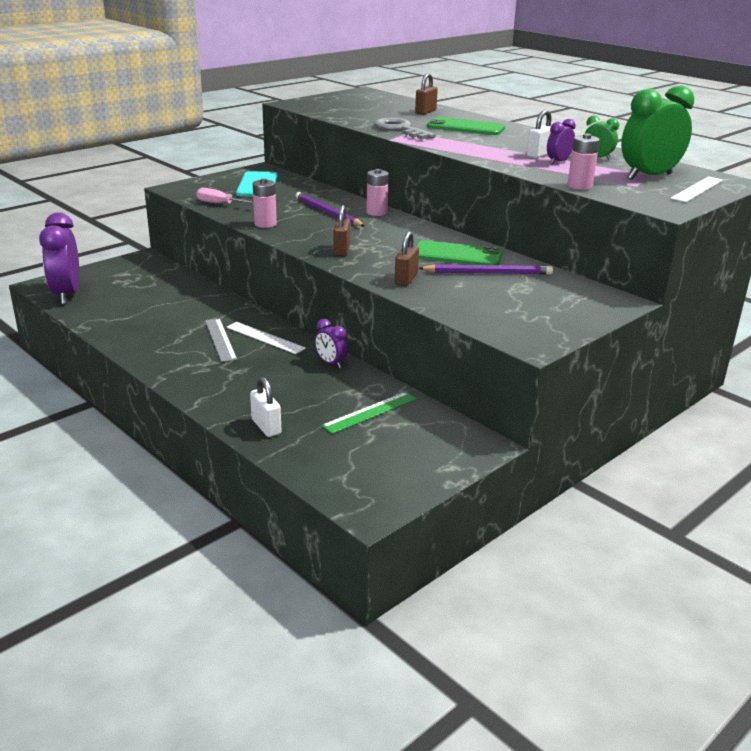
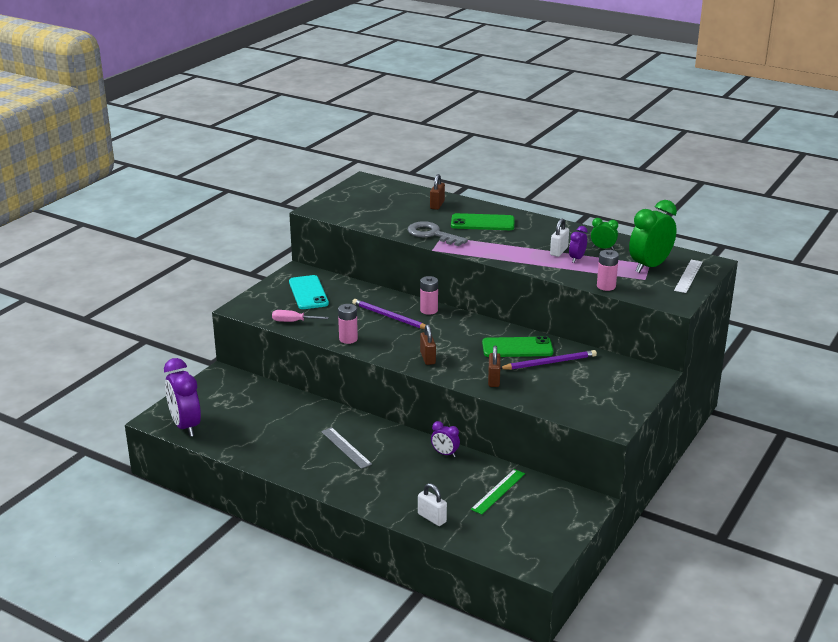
camera: 15 degrees left, 0 degrees up
white ruler [226,322,306,354] -> none

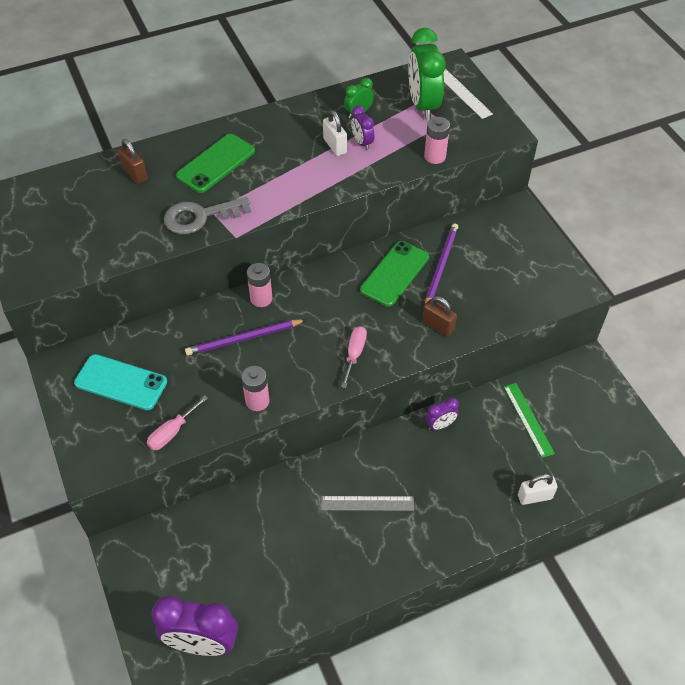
camera: 55 degrees left, 25 degrees up
brown padlock [420,324,436,365] -> pink screwdriver [341,326,367,388]

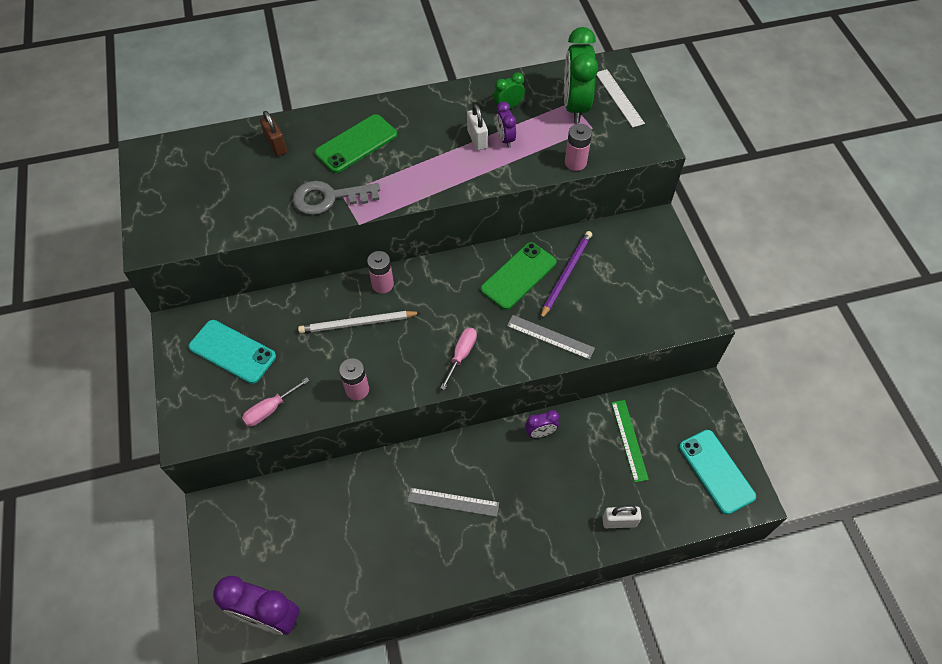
camera: 10 degrees right, 5 degrees up
purple pencil [185,319,306,356] -> white pencil [298,311,421,333]
brown padlock [422,296,457,337] -> grey ruler [507,315,595,360]
none -> turquoise phone [679,430,756,514]

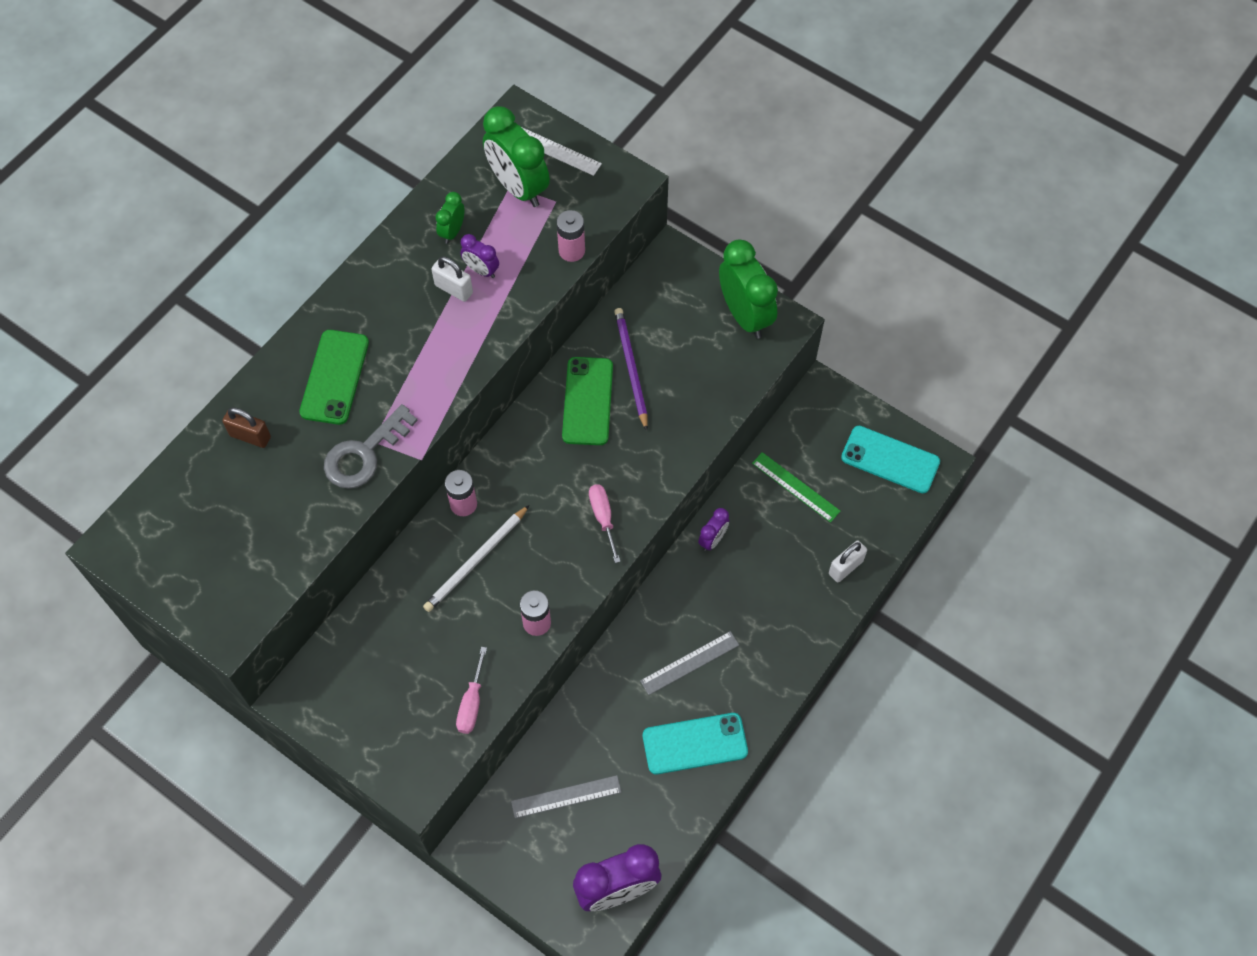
camera: 40 degrees left, 5 degrees up
turquoise phone [188,320,276,384] -> turquoise phone moved to [643,713,748,774]
grey ruler [507,315,595,360] -> grey ruler moved to [511,775,621,818]
none -> green clock [719,240,778,339]

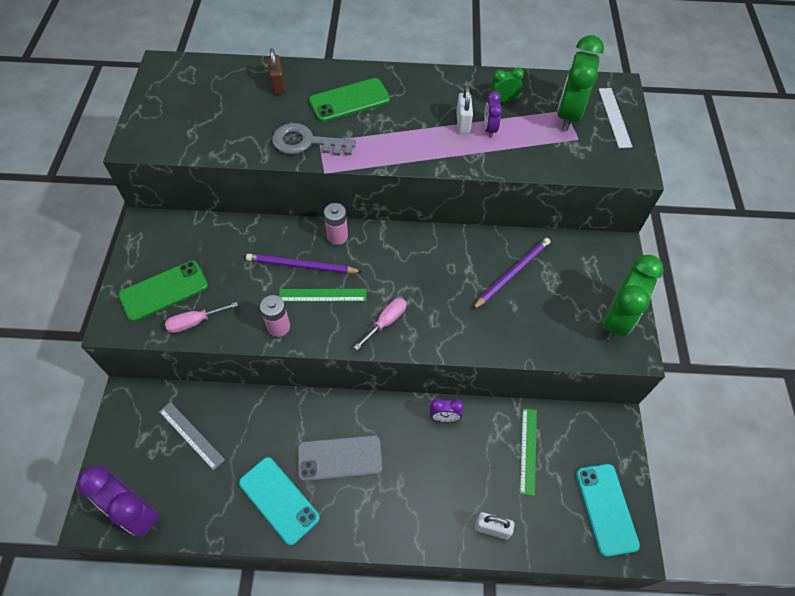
camera: 55 degrees right, 5 degrees down
white pencil [423,505,529,612] -> purple pencil [246,254,362,274]
pink battery [557,210,585,262] -> none
green phone [562,357,613,445] -> green phone moved to [119,260,208,322]
grey ruler [640,631,739,695] -> grey phone [298,435,383,482]
none -> green ruler [279,289,367,302]

